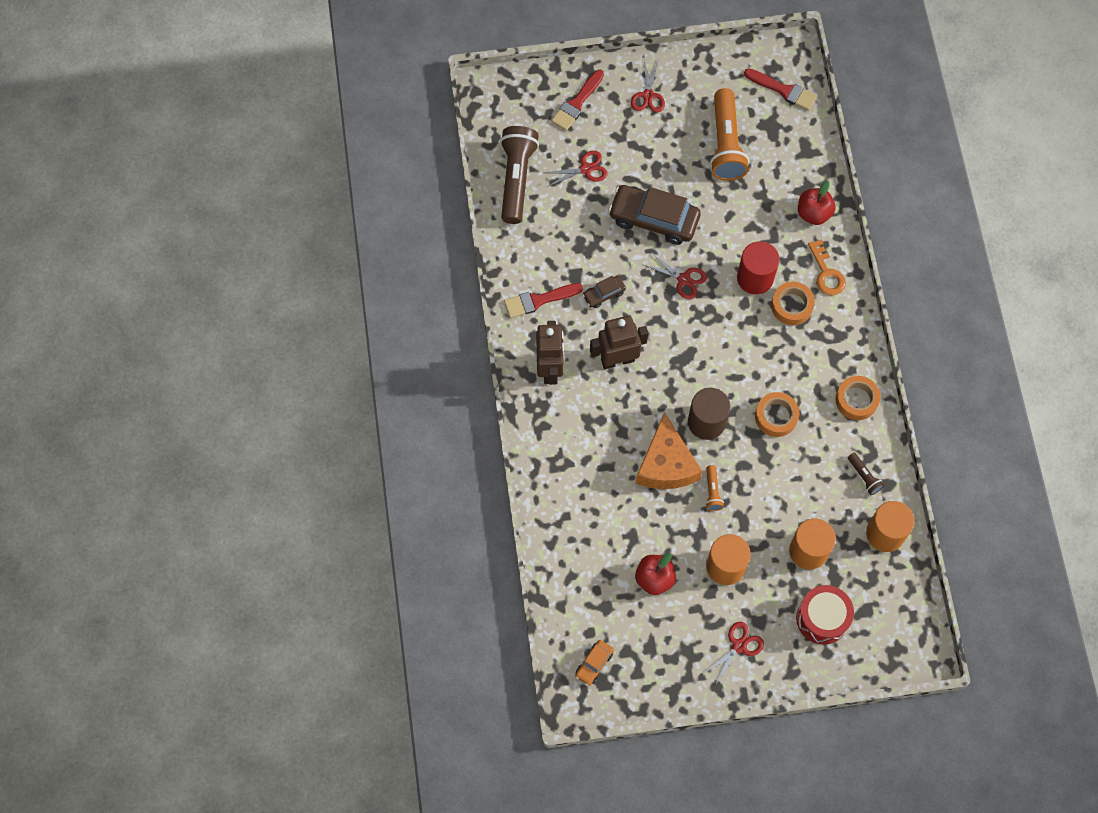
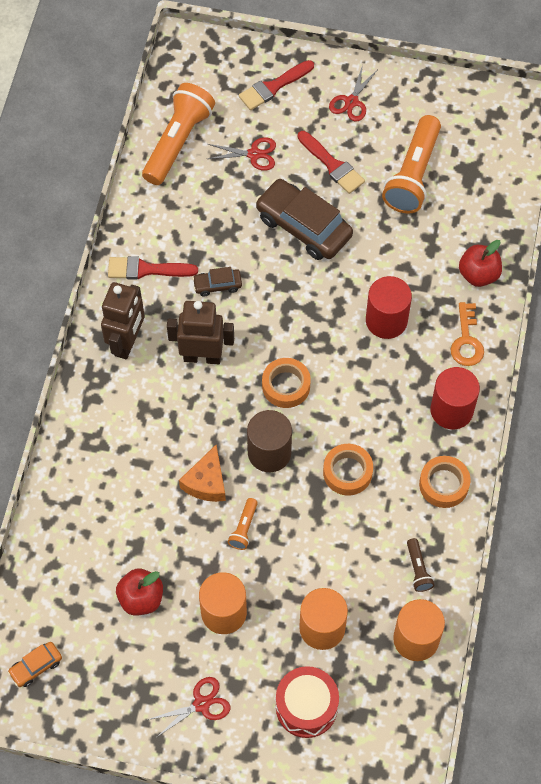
camera: 20 degrees right, 5 degrees down
brown flashlight [500,126,539,224] -> orange flashlight [142,83,215,185]
orange cheese [636,412,702,489] -> orange cheese [179,445,226,502], size x0.65
red scissors [644,252,707,299] -> none
red brush [744,68,817,111] -> red brush moved to [298,131,365,194]
orange tape [771,282,815,325] -> orange tape moved to [262,358,311,408]
none -> red cylinder [430,367,480,429]

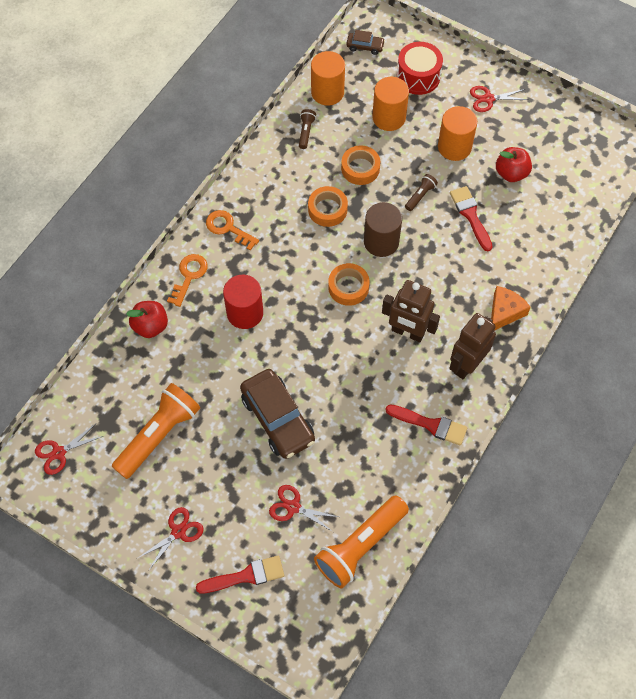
camera: 160 degrees left, 0 degrees up
orange car [8,642,62,687] -> none
orange cheese [179,445,226,502] -> orange cheese moved to [491,286,531,331]
brown car [192,267,242,297] -> brown car moved to [346,30,385,55]
orange flashlight [228,498,258,550] -> brown flashlight [405,174,438,211]
red brush [298,131,365,194] -> red brush moved to [450,186,493,251]
orange tape [419,456,471,508] -> orange tape moved to [341,145,380,185]
red cylinder [430,367,480,429] -> orange key [206,210,259,251]
none -> red scissors [35,424,103,475]

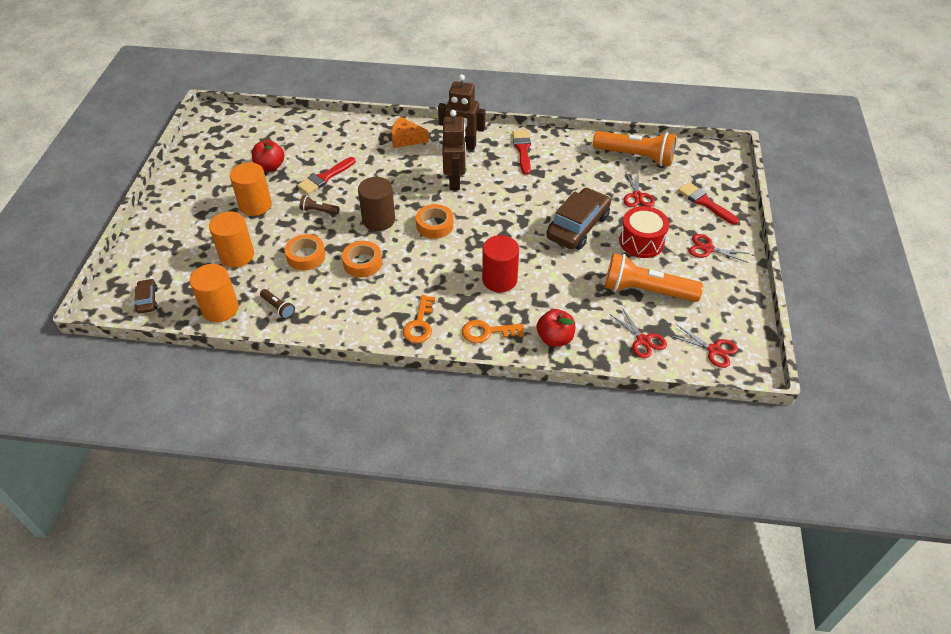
camera: 115 degrees left, 15 degrees down
brown flashlight [299,109,316,149] -> brown flashlight turned 120 degrees counterclockwise [260,289,295,319]
red drum [397,42,443,95] -> red drum moved to [619,206,669,258]
red scissors [470,86,528,112] -> red scissors moved to [611,308,667,358]

